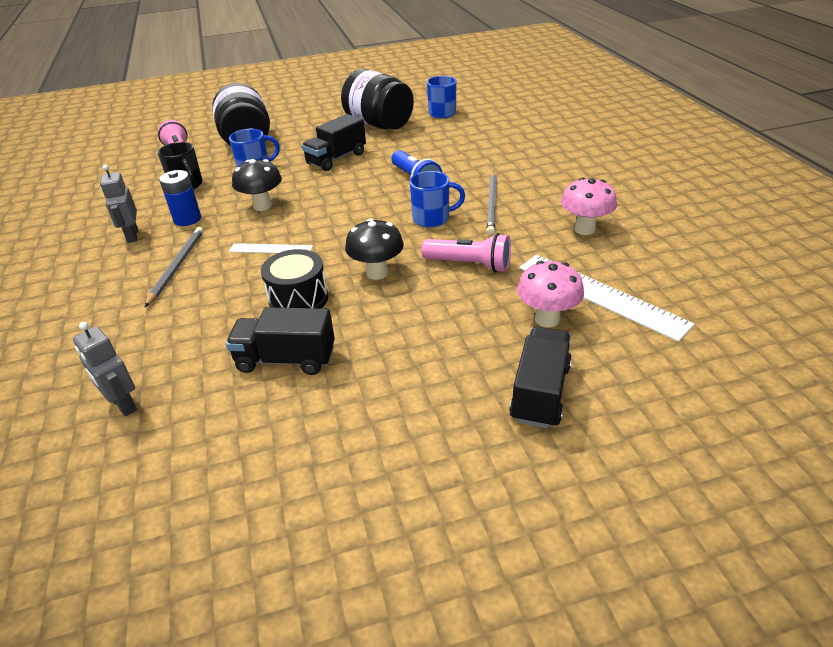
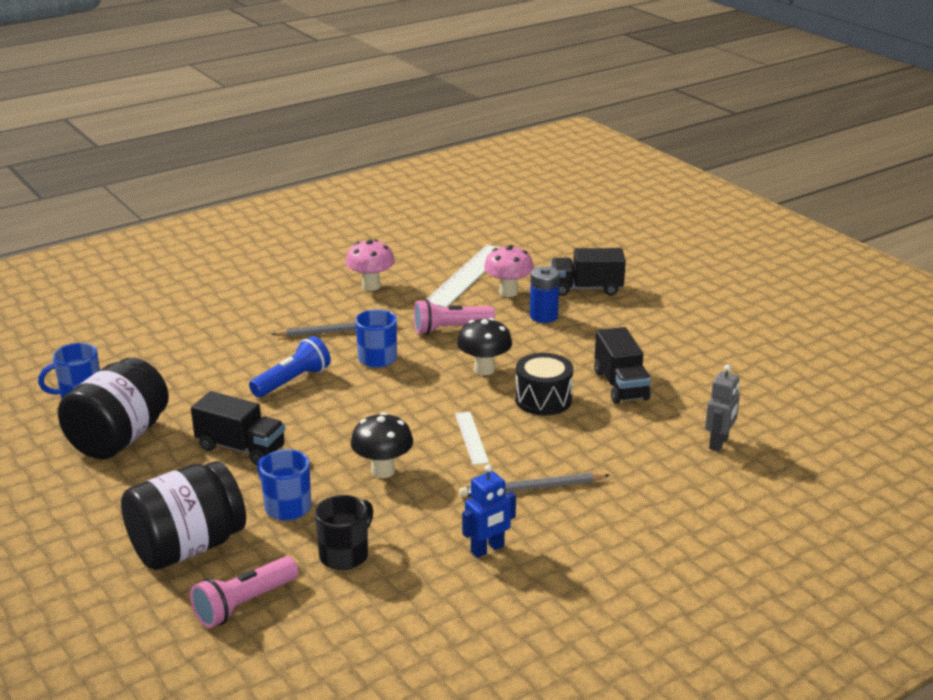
camera: 110 degrees left, 10 degrees down
grey robot [100,164,138,243] -> blue robot [462,465,516,558]
blue battery [159,170,201,226] -> blue battery moved to [530,266,560,323]
pink flashlight [422,233,511,273] -> pink flashlight turned 105 degrees counterclockwise [414,299,495,335]

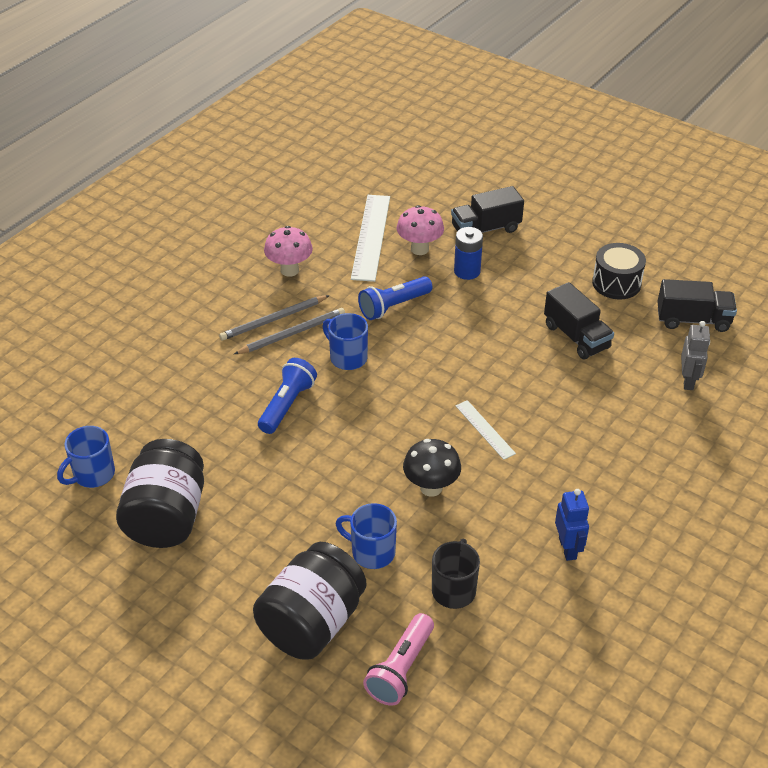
camera: 20 degrees left, 15 degrees up
black truck [191,391,285,465] -> black truck moved to [657,279,737,332]
pink flashlight [414,299,495,335] -> blue flashlight [358,276,432,320]
black mushroom [457,318,512,375] -> none
grey pencil [459,473,610,497] -> grey pencil moved to [219,295,330,341]
blue robot [462,465,516,558] -> blue robot turned 45 degrees counterclockwise [555,489,589,561]
black drum [515,353,573,415] -> black drum moved to [592,243,646,299]

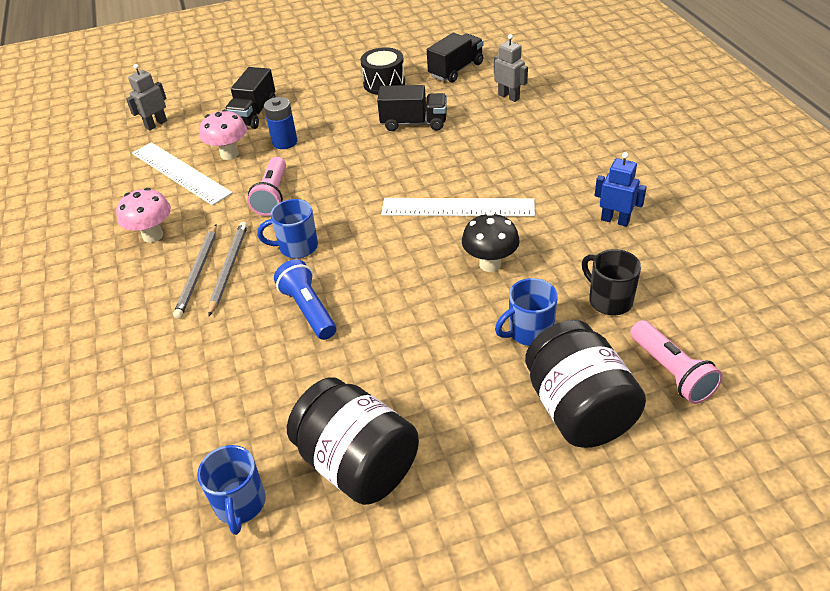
camera: 50 degrees left, 0 degrees up
blue flashlight [358,276,432,320] -> pink flashlight [247,157,286,216]
white ruler [455,400,516,460] -> white ruler [381,198,535,217], size x1.88
none -> grey robot [126,64,167,130]

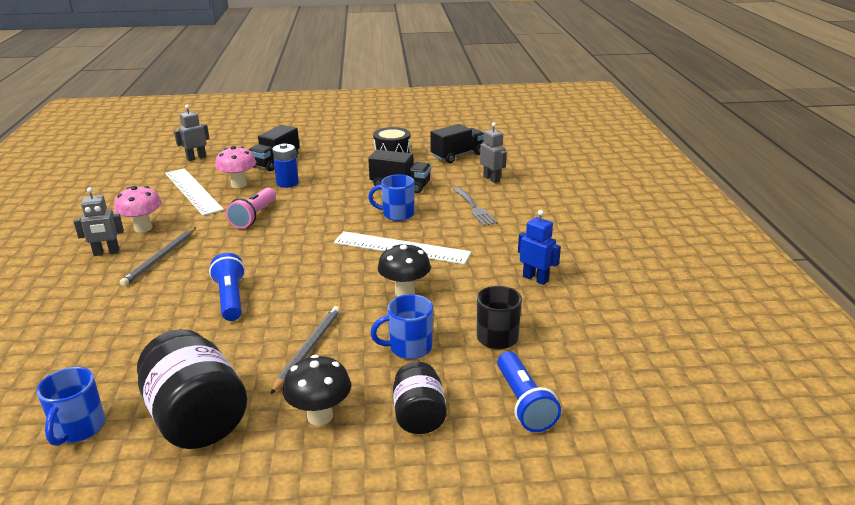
camera: 10 degrees right, 15 degrees down
grey pencil [208,222,248,316] -> grey pencil moved to [271,306,340,394]
blue mug [257,199,318,259] -> blue mug moved to [368,174,415,221]
black jar [525,320,646,448] -> black jar [393,362,447,434], size x0.59
pink flashlight [630,320,723,404] -> blue flashlight [497,351,561,432]
none -> grey robot [73,187,124,256]
none -> black mushroom [283,355,351,426]
none -> grey fork [453,187,498,226]

